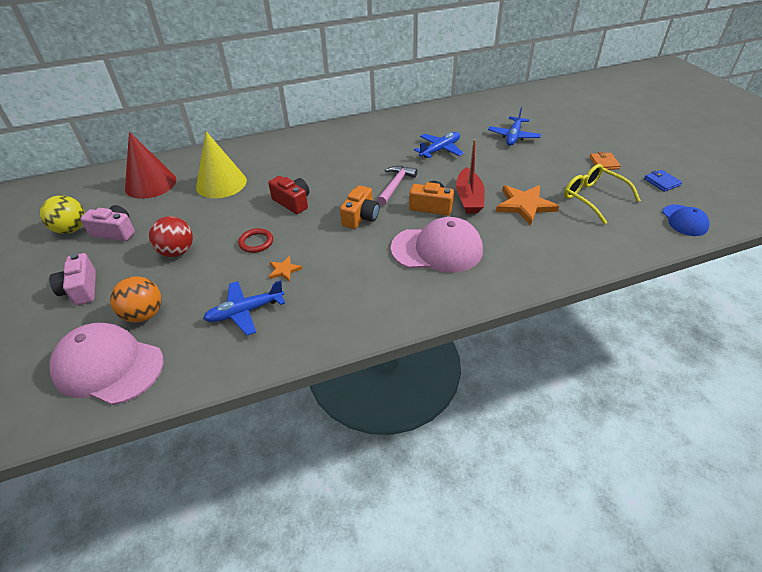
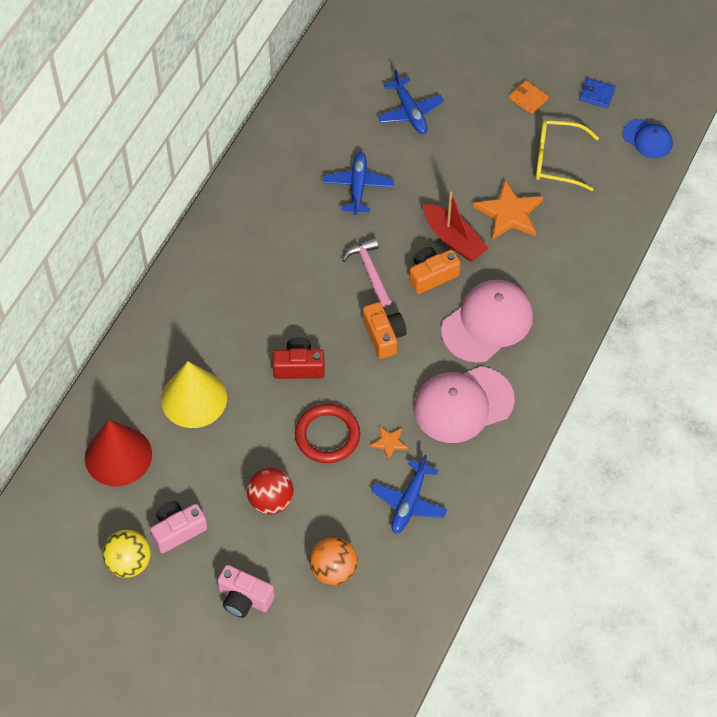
camera: 45 degrees left, 15 degrees up
pink cap [49,323,163,405] -> pink cap moved to [414,366,515,443]
red ring [238,228,273,253] -> red ring [295,404,360,463], size x1.62

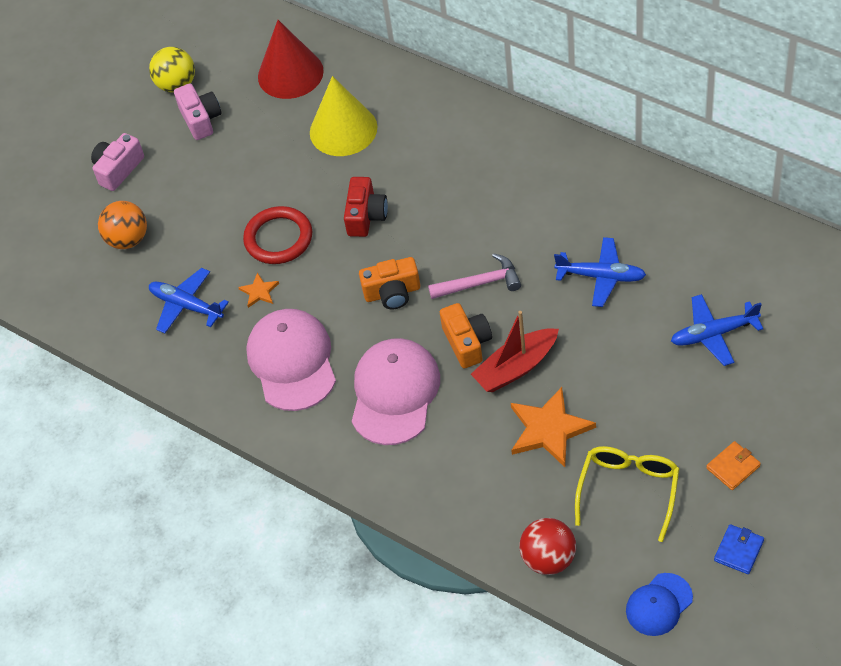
camera: 105 degrees right, 5 degrees down
red ball [247,467,294,514] -> red ball moved to [519,518,576,575]
pink cap [441,279,533,362] -> pink cap turned 135 degrees counterclockwise [352,338,440,445]

